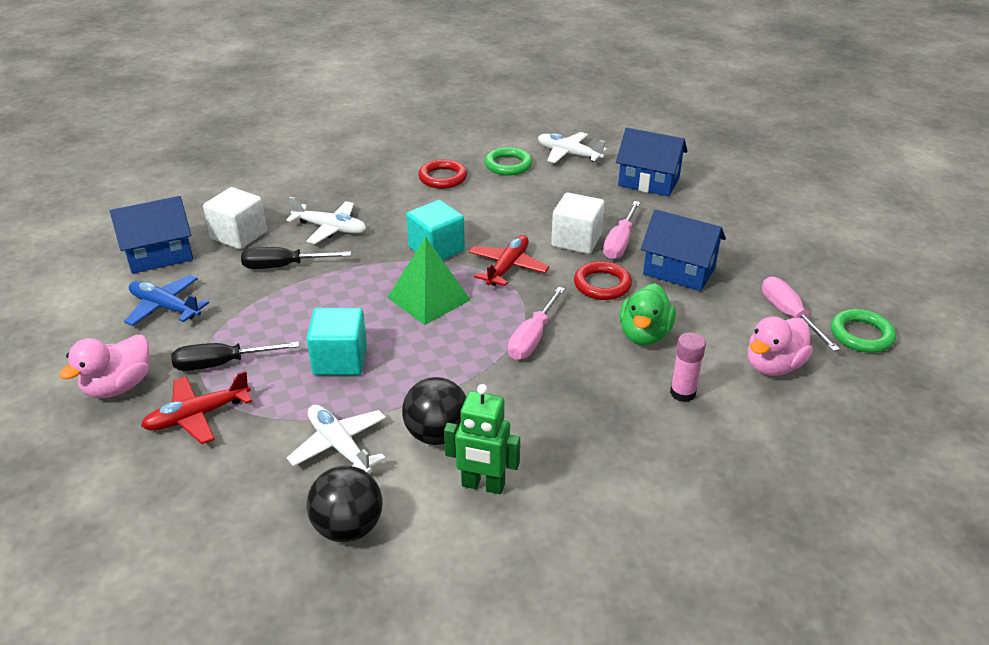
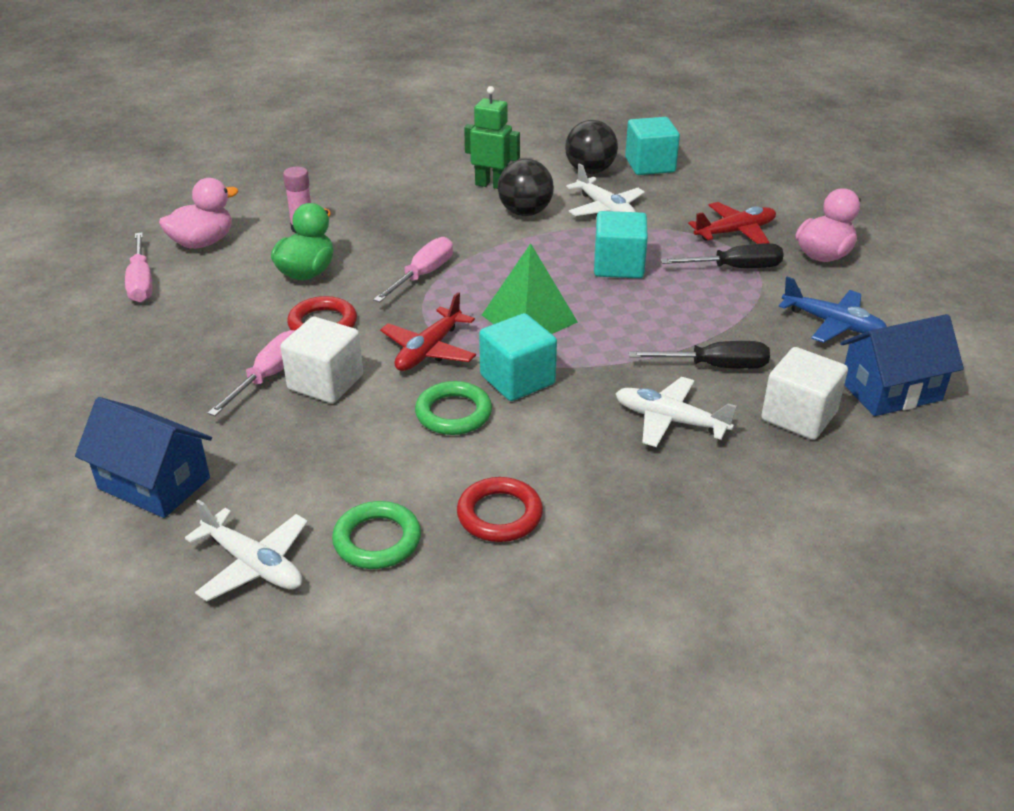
camera: 175 degrees left, 0 degrees up
blue house [641,209,726,291] -> none
green ring [831,309,896,353] -> green ring moved to [415,381,492,435]
none -> turquoise cube [625,117,680,175]

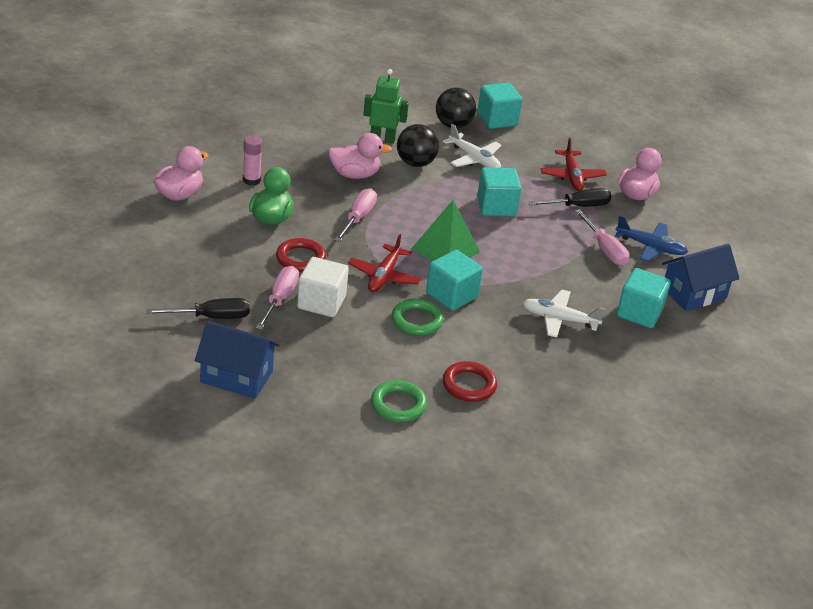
camera: 15 degrees left, 0 degrees up
pink screwdriver [125,232,153,302] -> pink screwdriver moved to [575,209,629,266]
white plane [185,500,308,601] -> none
black screwdriver [629,341,770,369] -> black screwdriver moved to [146,298,250,319]
red plane [688,202,776,244] -> red plane turned 120 degrees clockwise [541,138,607,191]
white cube [761,347,848,440] -> turquoise cube [617,268,671,328]
none -> pink duck [328,133,392,179]

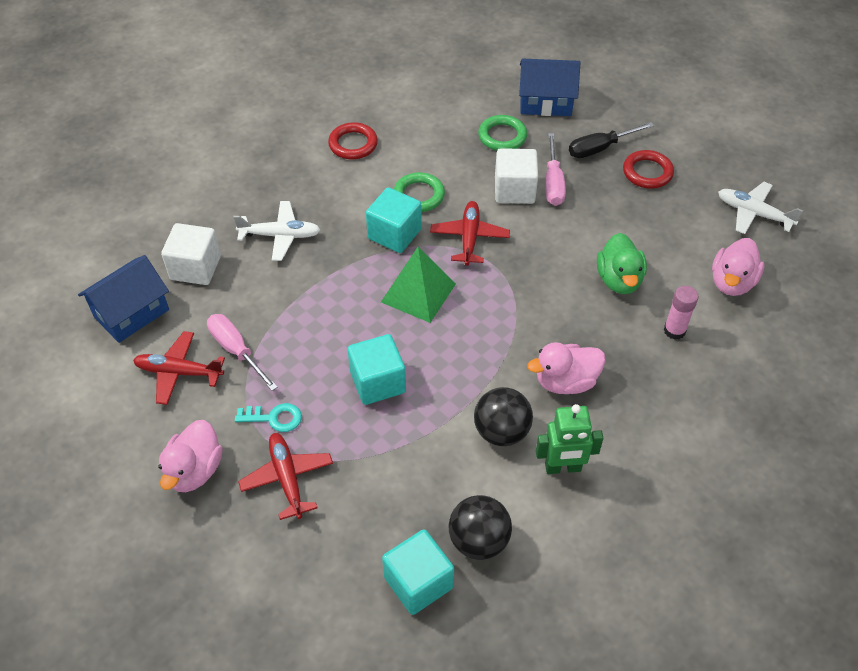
camera: 170 degrees right, 15 degrees up
red ring [276,238,326,272] -> red ring moved to [623,150,674,189]
pink screwdriver [335,188,377,242] -> none
green ring [371,380,427,422] -> green ring moved to [478,115,527,151]
white plane [443,124,502,168] -> white plane moved to [718,182,803,234]
black screwdriver [527,188,612,207] -> turquoise key [235,403,302,432]
blue plane [615,215,688,262] -> red plane [133,331,225,405]
turquoise cube [617,268,671,328] -> white cube [161,223,221,285]

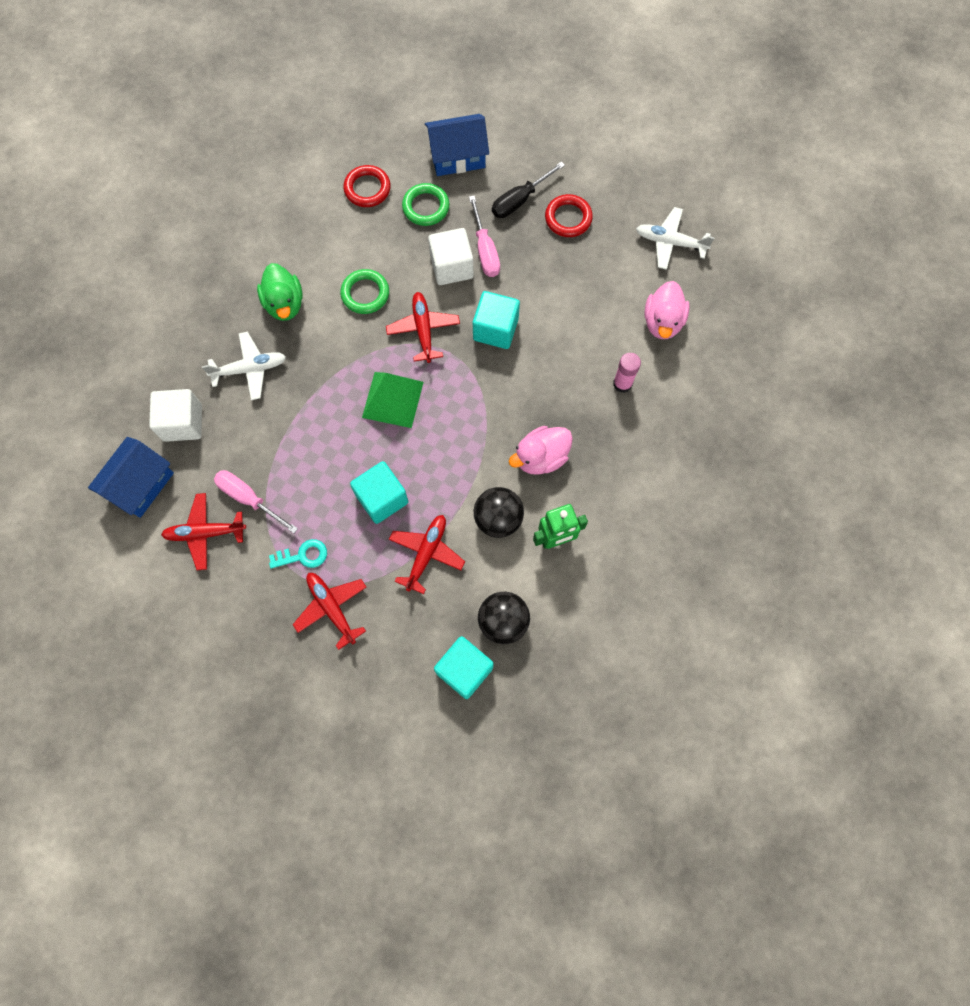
camera: 15 degrees left, 20 degrees up
pink duck [159,420,223,492] -> none
red ring [328,122,378,160] -> red ring moved to [343,165,391,207]
turquoise cube [366,187,422,253] -> turquoise cube moved to [473,291,520,349]
green duck [597,233,647,294] -> green duck moved to [257,263,303,321]
none -> red plane [389,515,465,594]

